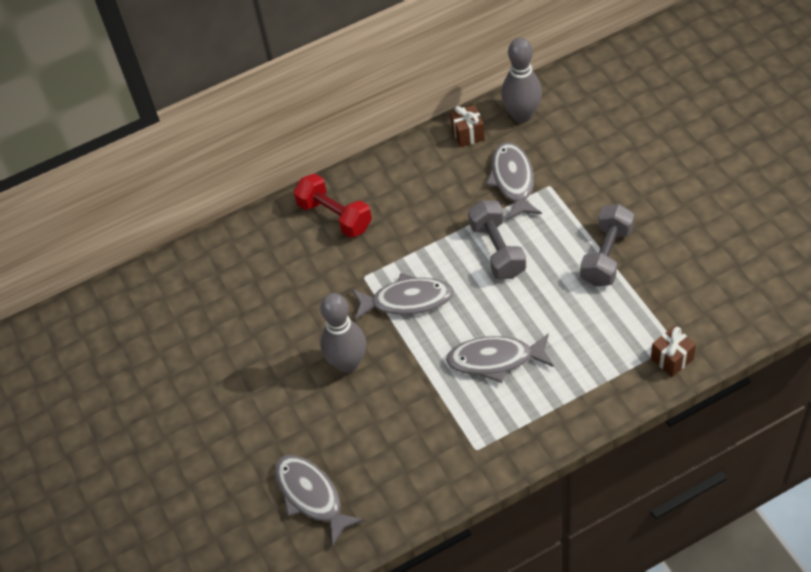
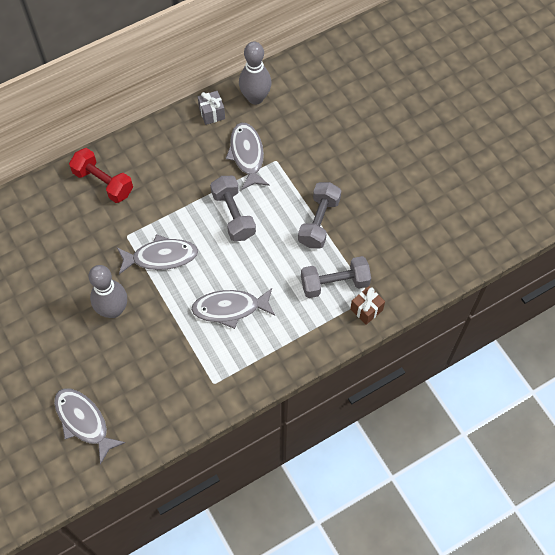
camera: 10 degrees left, 10 degrees up
brown gift [450,105,485,147] -> grey gift [198,91,225,125]
none -> grey dumbbell [301,256,371,298]

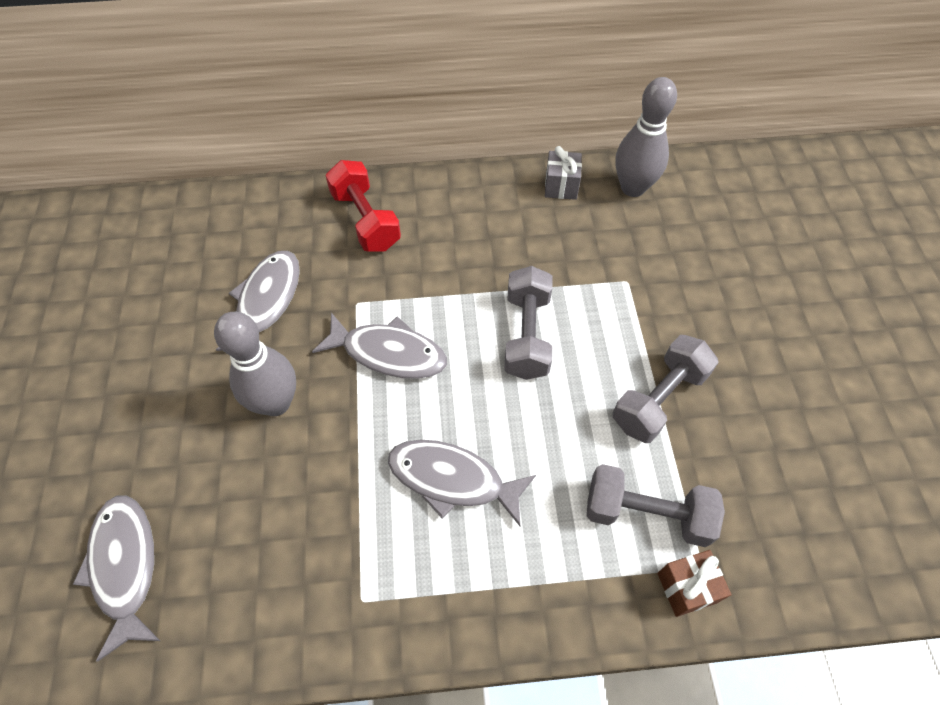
camera: 25 degrees right, 5 degrees down
grey fish [226,122,269,190] -> grey fish moved to [216,251,300,351]

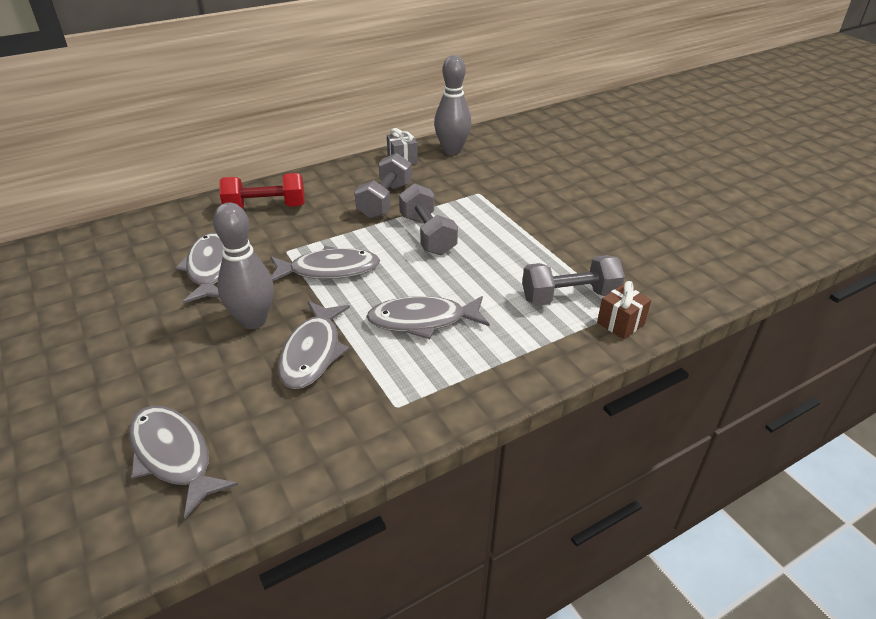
camera: 25 degrees left, 20 degrees down
red dumbbell [325,160,401,252] -> red dumbbell turned 45 degrees counterclockwise [220,173,305,208]
grey dumbbell [613,335,719,443] -> grey dumbbell moved to [355,153,412,219]
none -> grey fish [278,301,350,389]

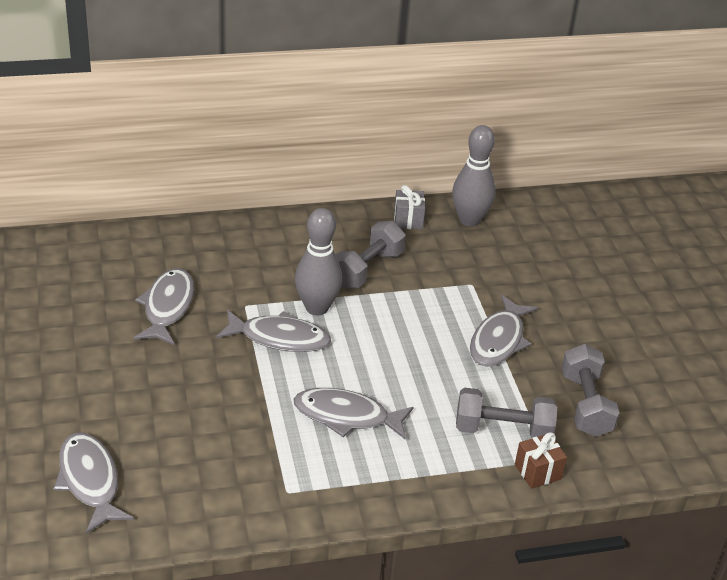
camera: 15 degrees right, 0 degrees up
grey bowling pin [213,203,274,329] -> grey bowling pin moved to [295,208,342,315]
red dumbbell [220,173,305,208] -> none
grey fish [278,301,350,389] -> grey fish moved to [470,295,538,367]
grey dumbbell [399,183,458,255] -> grey dumbbell moved to [561,344,620,437]

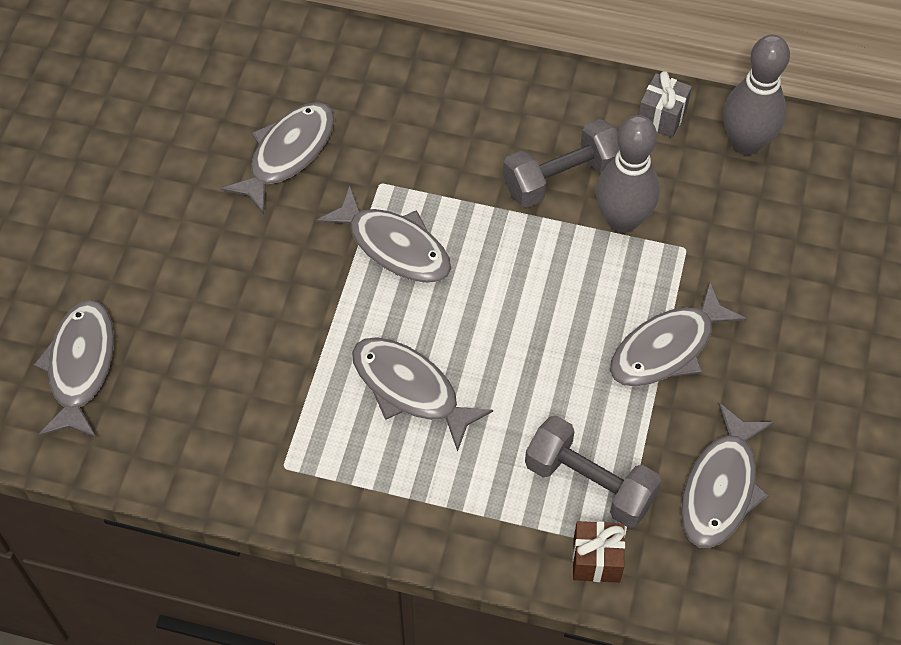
camera: 30 degrees right, 20 degrees up
grey bowling pin [295,208,342,315] -> grey bowling pin moved to [596,115,660,233]
grey dumbbell [561,344,620,437] -> grey fish [681,403,774,548]

